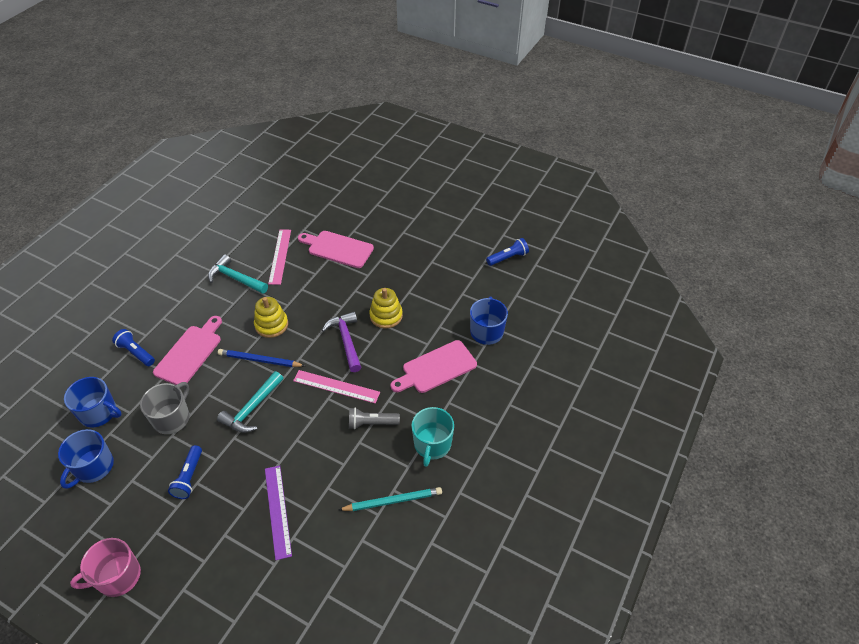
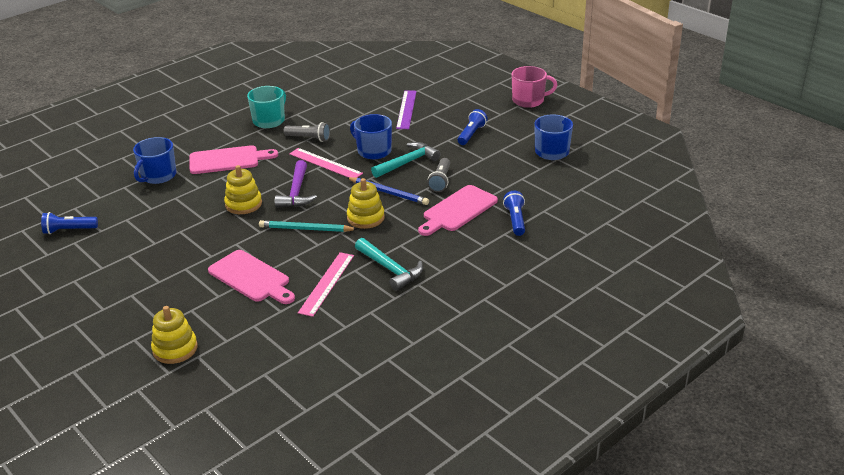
camera: 160 degrees left, 15 degrees down
blue mug [64,377,122,427] -> blue mug moved to [350,114,392,159]
blue flashlight [112,329,155,366] -> blue flashlight turned 150 degrees counterclockwise [503,191,525,236]
grey mug [140,382,190,434] -> none
turquoise pencil [339,487,442,511] -> turquoise pencil moved to [259,220,357,232]
none -> yellow stacking toy [151,306,198,364]
none -> grey flashlight [427,158,450,192]

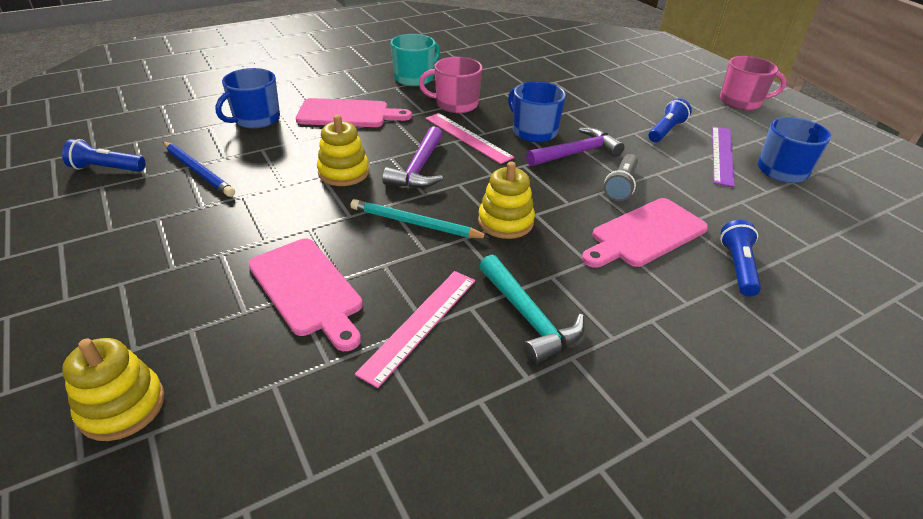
camera: 10 degrees right, 5 degrees up
grey flashlight [284,122,330,142] -> pink mug [419,57,482,113]
blue pencil [347,177,429,205] -> blue pencil moved to [163,142,235,197]
turquoise hammer [371,142,441,178] -> purple hammer [526,127,625,166]
purple ruler [396,90,417,129] -> purple ruler moved to [712,126,735,187]

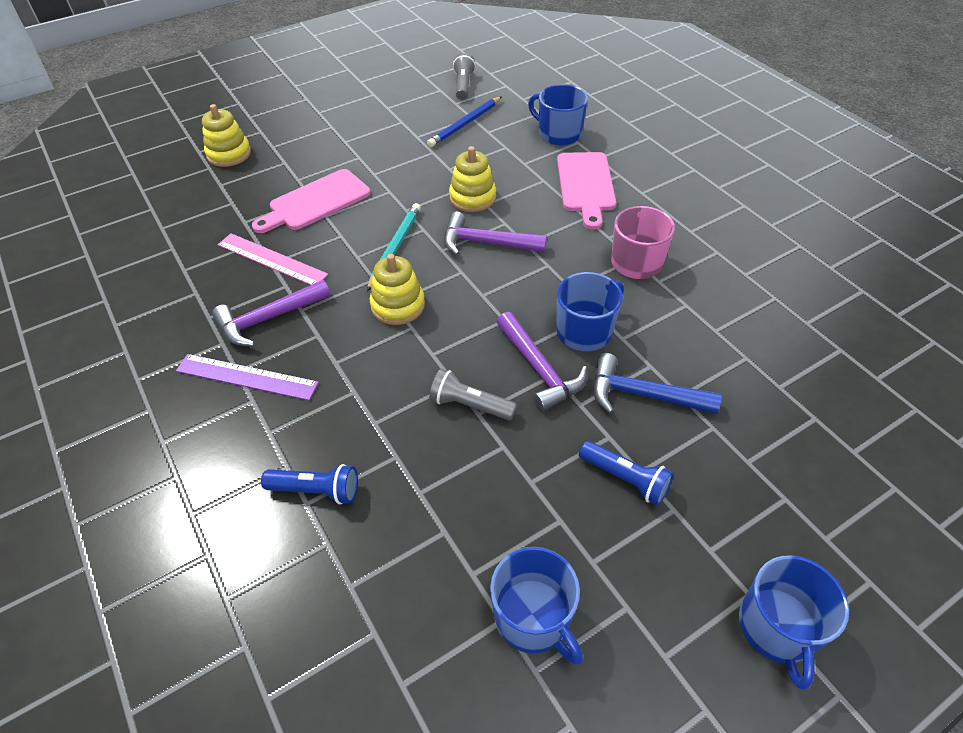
camera: 90 degrees right, 10 degrees up
blue flashlight [62,139,146,172] -> grey flashlight [453,53,476,100]
turquoise mug [391,34,440,86] -> none
pink ruler [425,113,514,164] -> none
turquoise hammer [479,255,585,364] -> purple hammer [212,280,330,346]
pink cutting board [582,198,708,268] -> none
purple ruler [712,126,735,187] -> purple ruler moved to [176,354,319,401]
pink mug [720,56,787,110] -> blue mug [739,555,849,690]
none -> blue hammer [593,353,722,414]

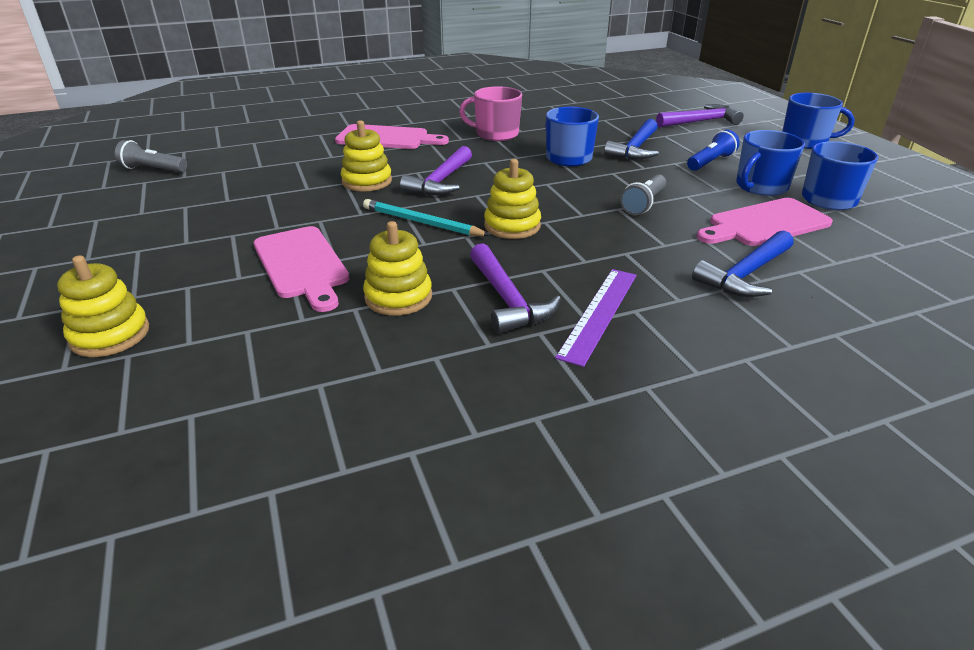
camera: 80 degrees left, 15 degrees down
pink ruler [218,233,328,285] -> yellow stacking toy [363,221,432,316]
blue flashlight [261,464,358,504] -> blue hammer [692,230,794,297]
blue pencil [427,96,502,147] -> none
purple hammer [497,312,587,412] -> purple hammer moved to [656,104,744,127]
blue mug [528,84,588,145] -> blue mug moved to [736,130,805,196]
none -> pink cutting board [697,198,833,246]

